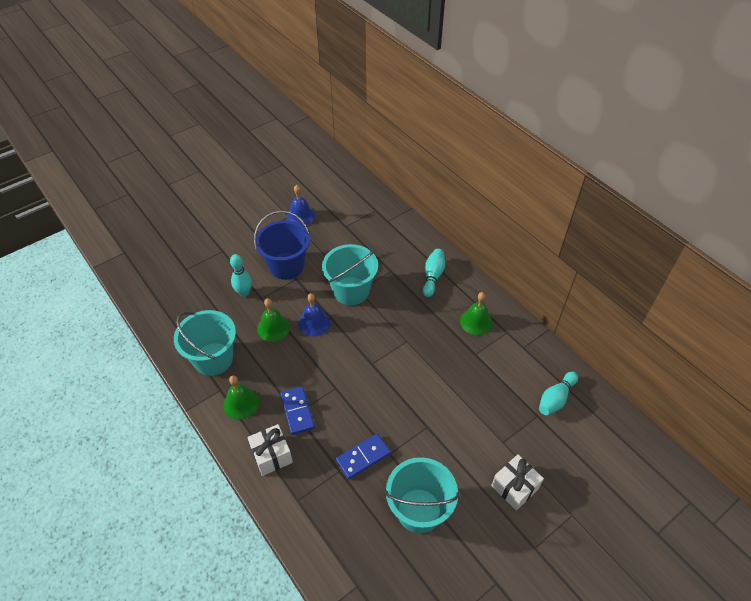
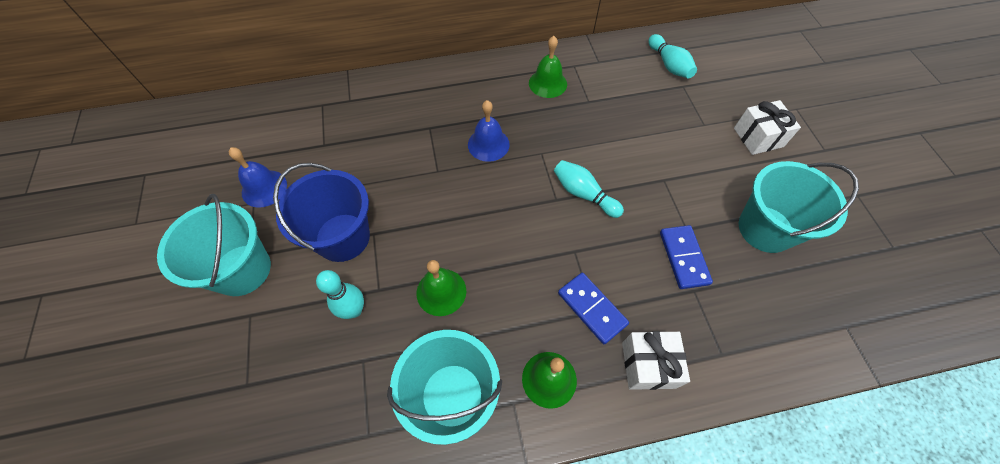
camera: 65 degrees left, 10 degrees up
blue domino [280,386,315,435] -> blue domino turned 45 degrees clockwise [558,273,629,344]
blue bell [298,293,331,337] -> blue bell moved to [468,100,510,162]
turquoise bucket [322,244,378,305] -> turquoise bucket moved to [157,194,271,296]
turquoise bowling pin [423,249,445,297] -> turquoise bowling pin moved to [554,160,624,218]

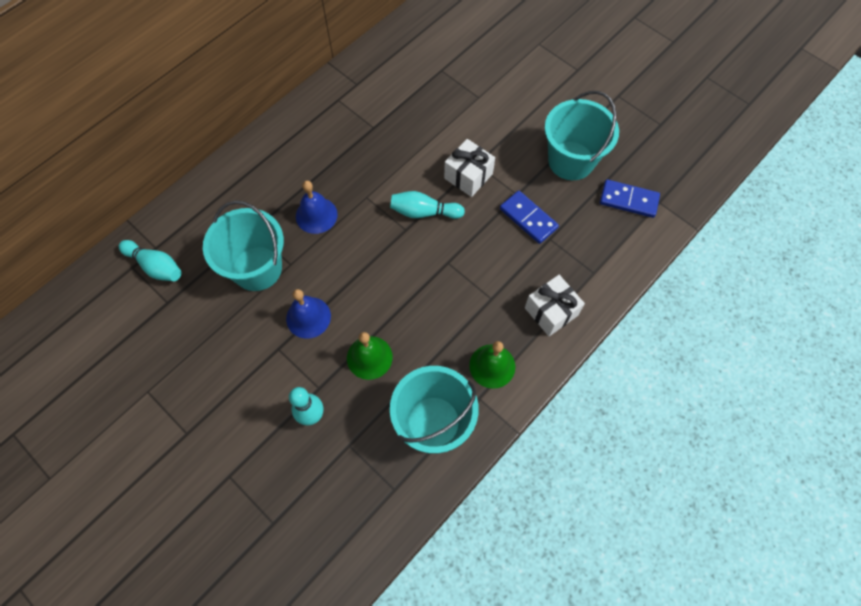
camera: 35 degrees left, 5 degrees up
turquoise bucket [157,194,271,296] -> turquoise bucket moved to [203,200,284,291]
blue bell [229,147,287,208] -> blue bell moved to [286,289,331,339]
blue bucket [273,163,370,262] -> none
green bell [529,36,567,98] -> none
blue domino [558,273,629,344] -> blue domino moved to [600,179,660,218]
turquoise bowling pin [649,34,697,79] -> turquoise bowling pin moved to [119,240,182,281]
white gift [734,100,801,155] -> white gift moved to [444,139,495,197]

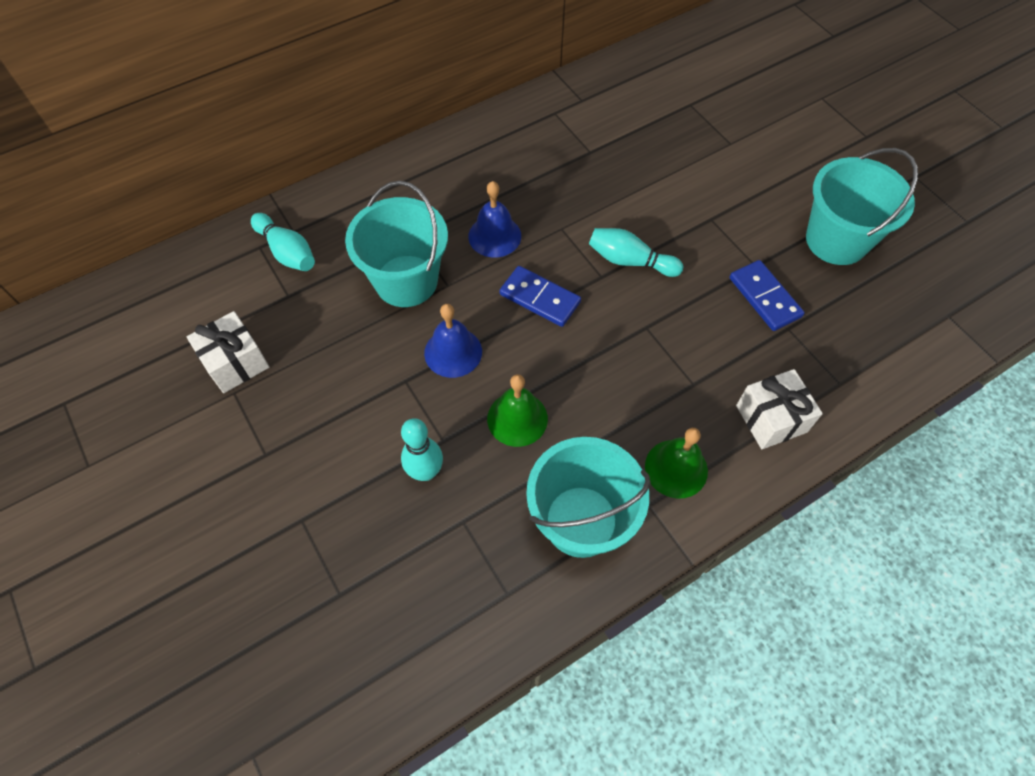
camera: 15 degrees right, 5 degrees down
white gift [444,139,495,197] -> white gift moved to [187,311,269,393]
blue domino [600,179,660,218] -> blue domino moved to [499,266,581,327]

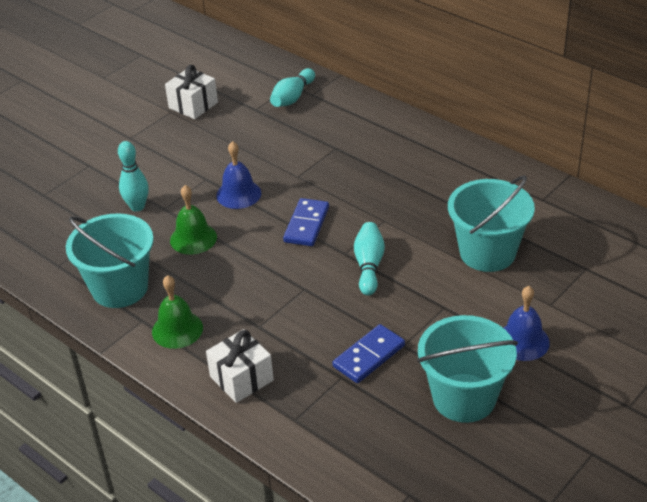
camera: 75 degrees right, 20 degrees down
turquoise bucket [345,181,448,307] -> turquoise bucket moved to [448,175,535,272]
blue bell [468,181,521,257] -> blue bell moved to [504,286,550,361]

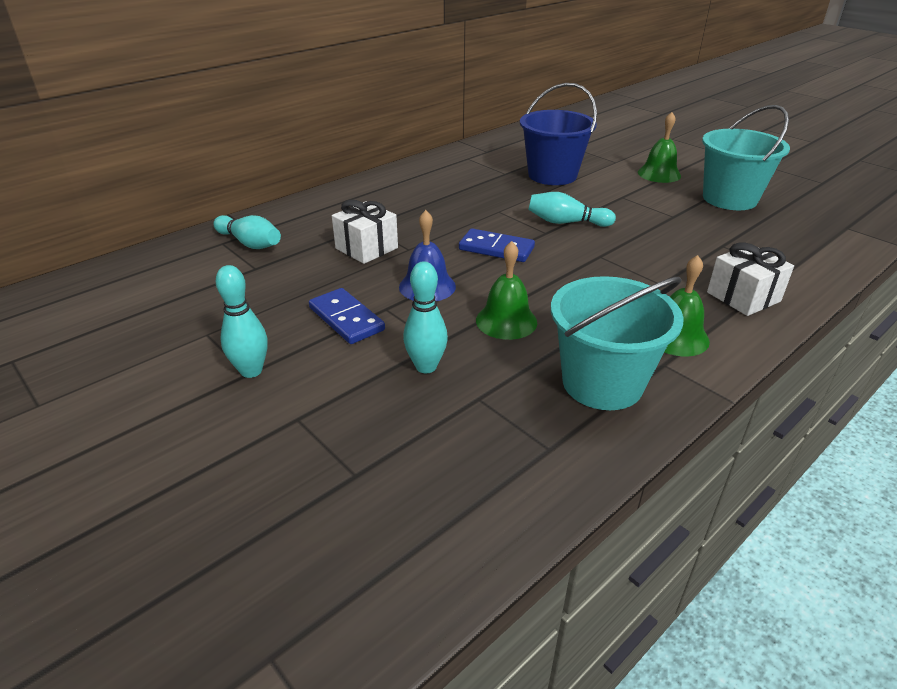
camera: 85 degrees left, 5 degrees down
white gift [165,65,218,119] -> white gift moved to [332,200,398,264]
blue domino [332,324,405,383] -> blue domino moved to [309,288,385,344]
turquoise bucket [448,175,535,272] -> blue bucket [520,83,597,185]
blue bell [504,286,550,361] -> green bell [638,112,681,183]
none -> turquoise bowling pin [216,265,268,378]

